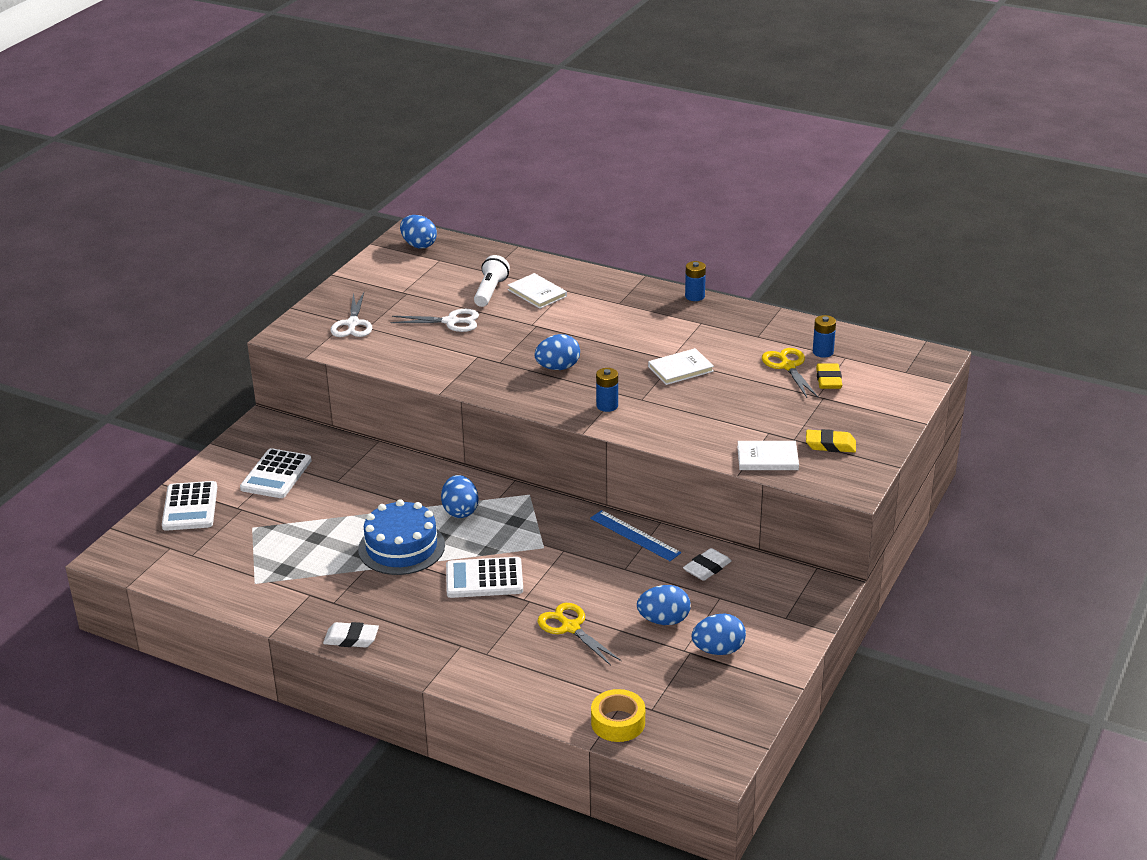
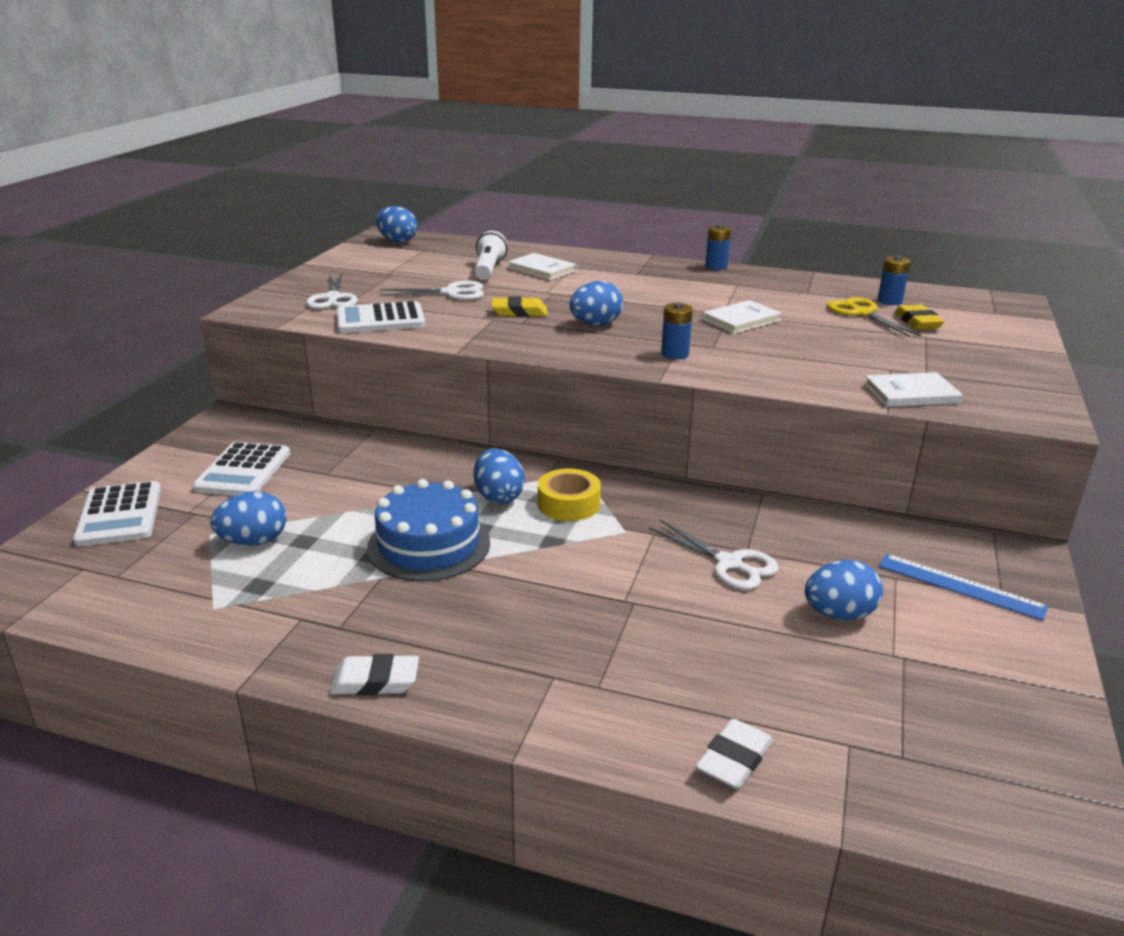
camera: 10 degrees left, 5 degrees down
white calculator [446,557,523,598] -> white calculator moved to [336,301,425,333]
yellow scissors [537,603,621,666] -> none
blue ruler [590,510,681,561] -> blue ruler moved to [879,554,1048,621]
yellow tape [591,689,645,742] -> yellow tape moved to [538,469,601,521]
white eraser [683,548,732,581] -> white eraser moved to [696,719,773,789]
blue egg [692,614,746,655] -> blue egg moved to [210,491,286,546]
yellow eraser [806,429,856,452] -> yellow eraser moved to [491,297,547,317]
none -> white scissors [649,519,779,590]

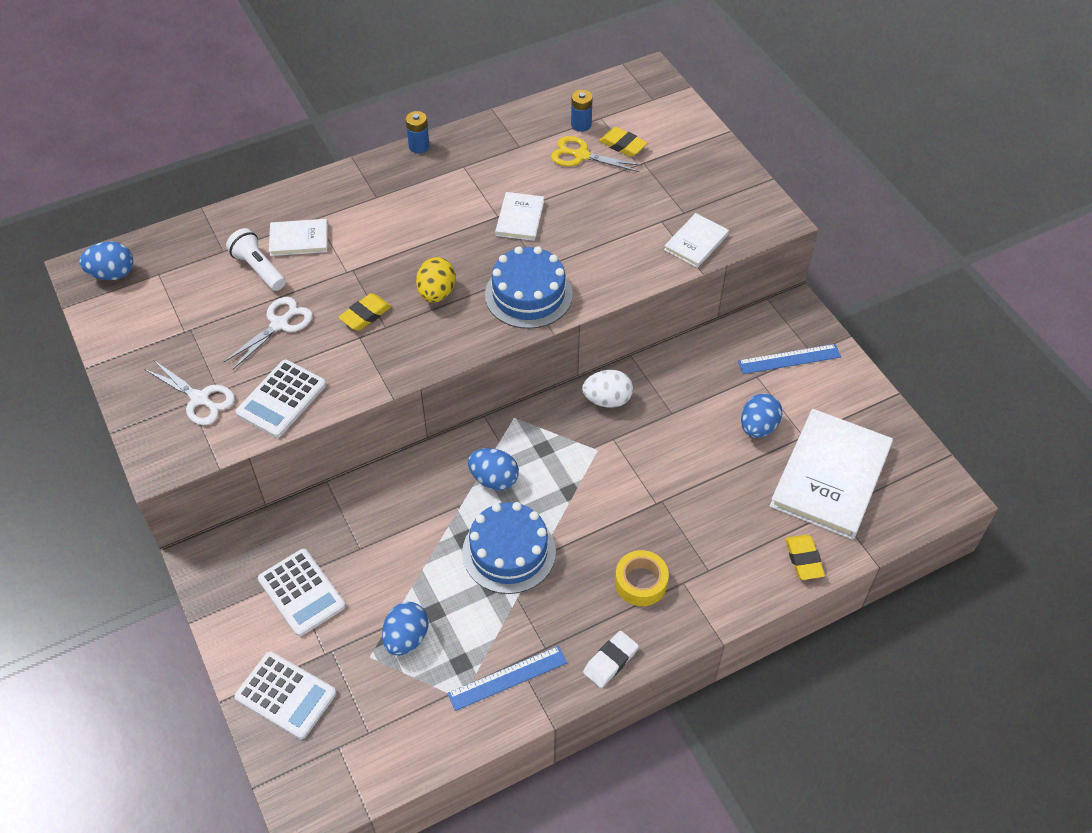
camera: 45 degrees left, 25 degrees up
yellow tape [538,469,601,521] -> yellow tape moved to [615,550,669,606]
blue egg [569,281,623,325] -> yellow egg [416,257,456,302]
white scissors [649,519,779,590] -> none
blue battery [661,303,693,359] -> blue cake [485,246,573,329]
white eraser [696,719,773,789] -> yellow eraser [785,535,825,580]
none -> blue ruler [447,646,567,711]
none -> white egg [582,370,633,408]
none -> white book [770,409,893,540]

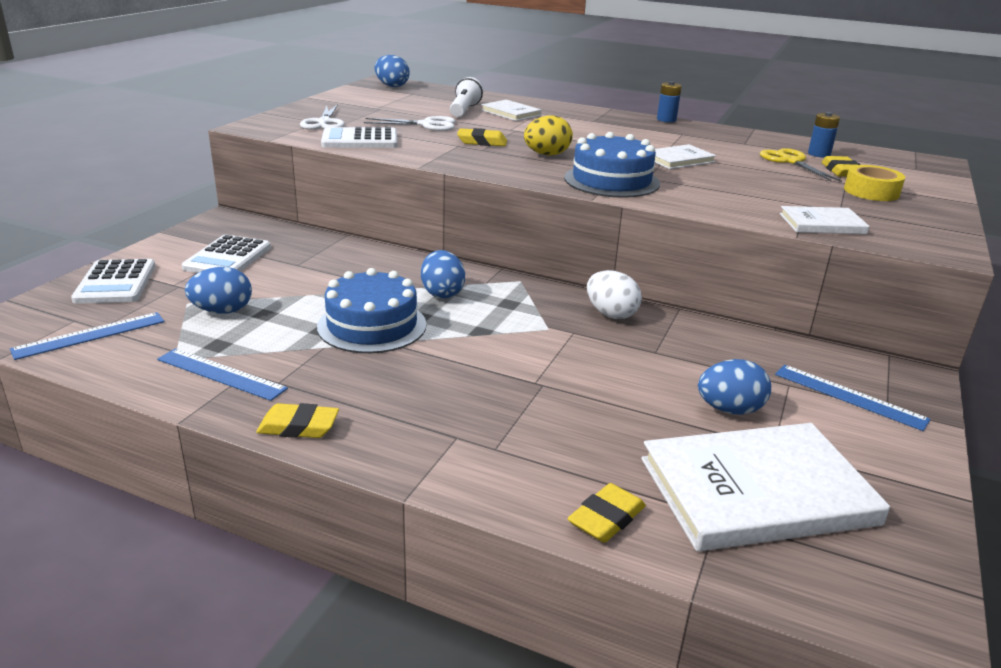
camera: 50 degrees right, 25 degrees down
white eraser [583,631,639,688] -> yellow eraser [256,403,339,438]
yellow tape [615,550,669,606] -> yellow tape moved to [844,165,905,201]
none -> blue ruler [10,312,164,360]

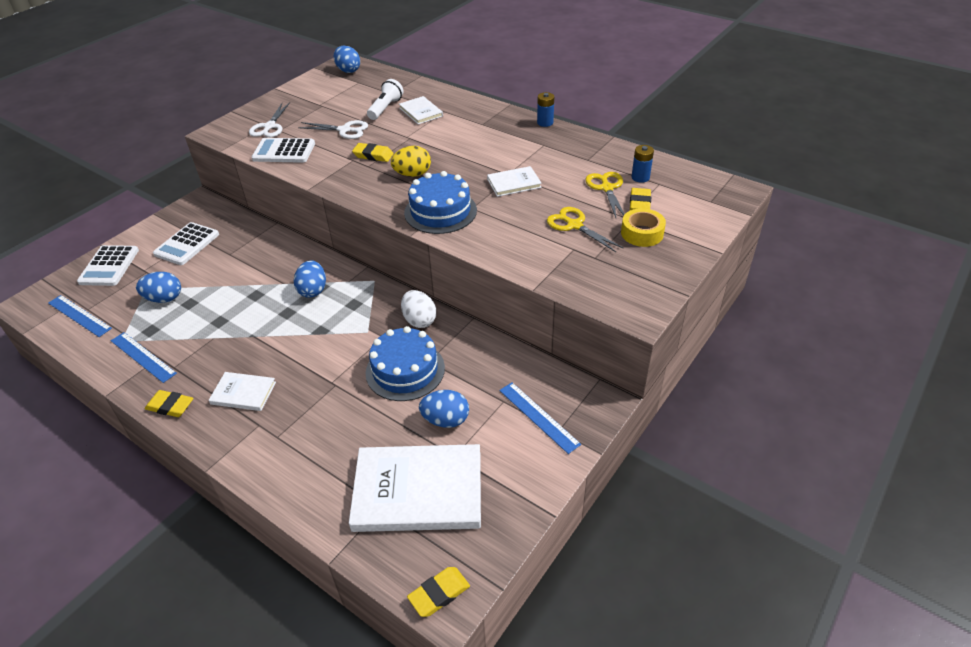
camera: 15 degrees right, 15 degrees up
blue ruler [10,312,164,360] -> blue ruler turned 60 degrees clockwise [48,295,112,337]
blue cake [317,268,426,353] -> blue cake moved to [366,326,445,401]
yellow eraser [568,483,646,543] -> yellow eraser moved to [407,567,470,617]
white book [780,206,870,234] -> white book moved to [209,372,276,411]
none -> yellow scissors [547,207,623,252]

